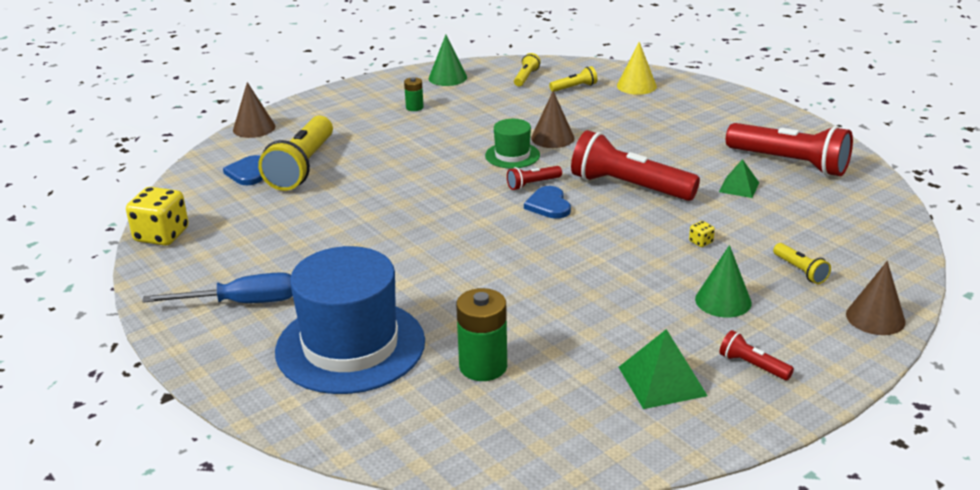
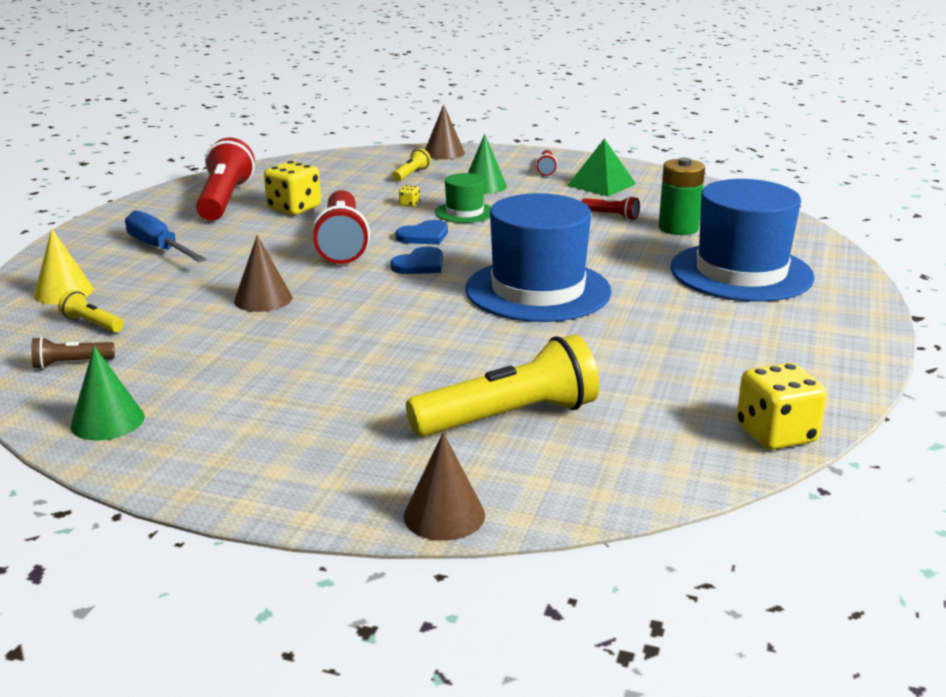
camera: 125 degrees left, 5 degrees down
blue screwdriver [142,272,293,303] -> blue screwdriver moved to [125,210,207,262]
blue heart [223,155,263,185] -> blue heart moved to [395,220,448,245]
green battery [404,77,424,111] -> none
green hat [485,119,540,169] -> green hat moved to [435,173,491,223]
red flashlight [507,166,562,190] -> red flashlight moved to [581,196,640,220]
yellow flashlight [514,53,541,87] -> brown flashlight [31,337,115,369]
green pyramid [719,159,759,198] -> yellow dice [264,161,321,215]
none -> blue hat [465,193,612,322]

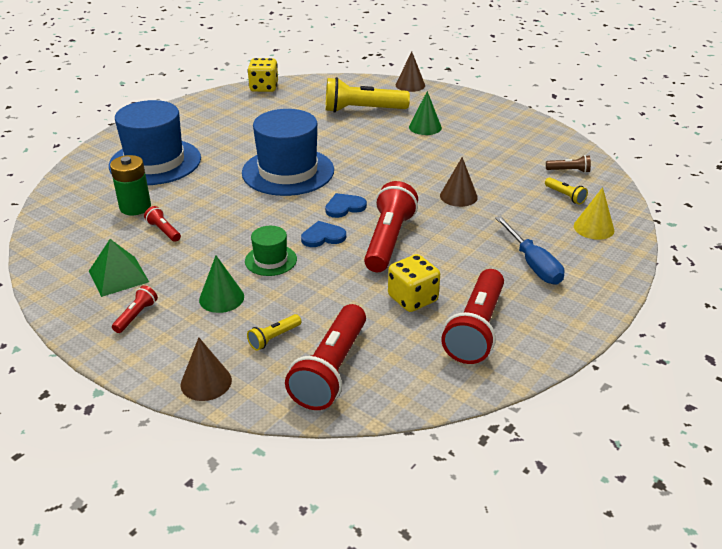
camera: 160 degrees left, 10 degrees up
green cone [70,346,144,440] -> green cone moved to [409,91,442,135]
yellow dice [399,185,420,207] -> none
none -> red flashlight [285,304,366,410]

